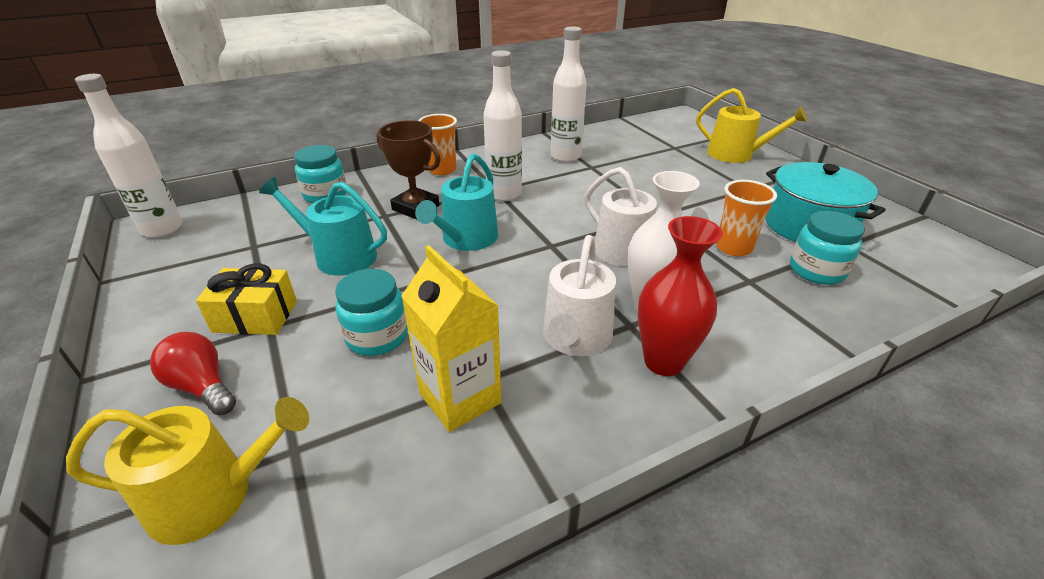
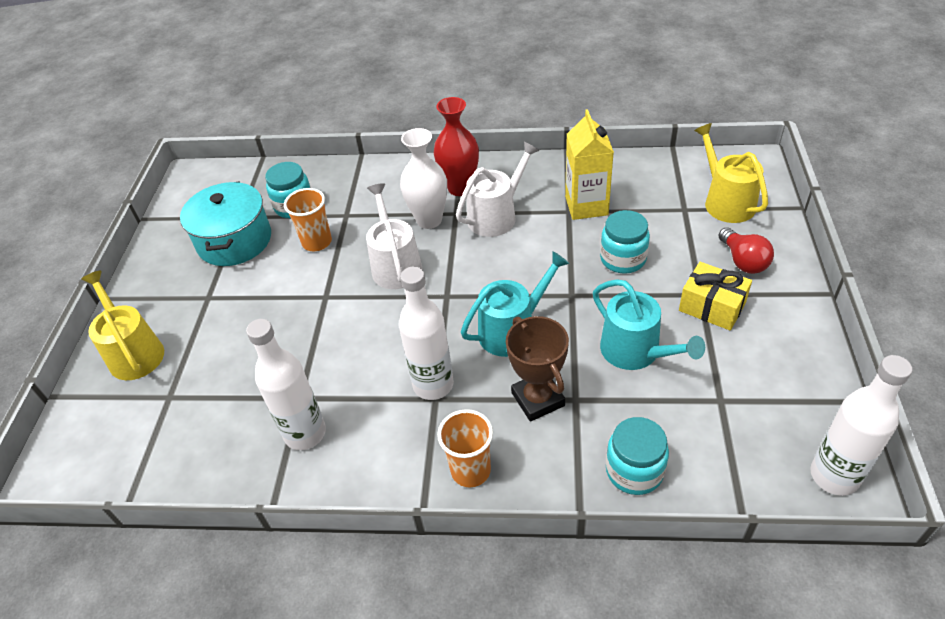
camera: 145 degrees left, 10 degrees up
yellow watering can [66,397,309,545] -> yellow watering can turned 45 degrees clockwise [694,123,768,223]

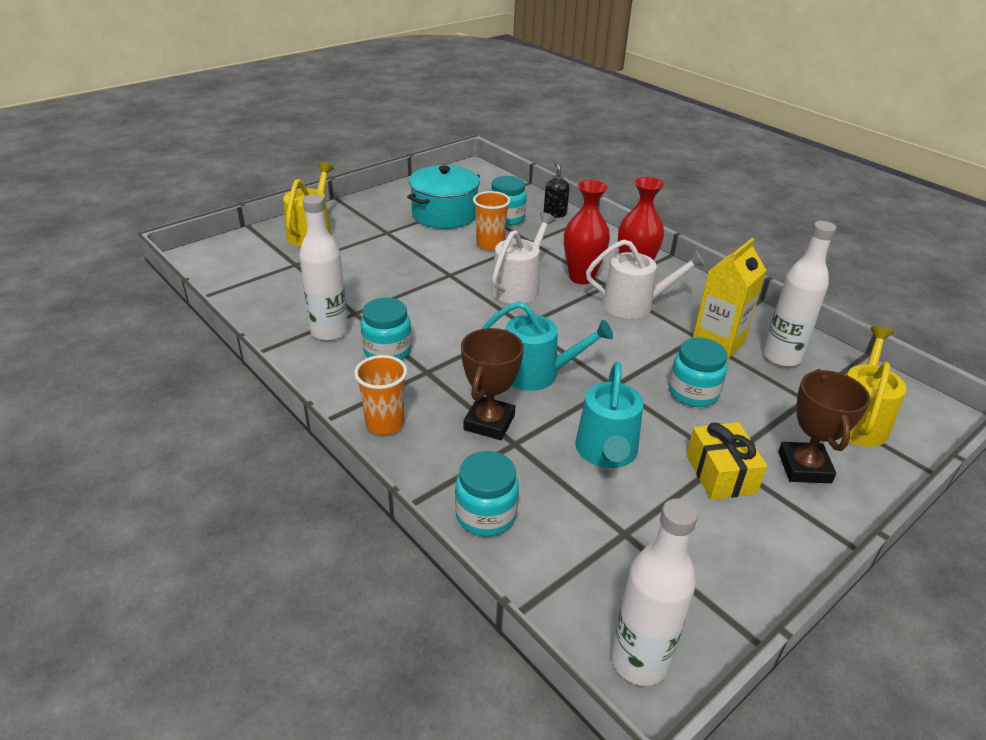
camera: 40 degrees right, 10 degrees down
white bottle [399,267,454,400] -> white bottle moved to [763,221,836,367]
white vase [400,128,447,229] -> red vase [564,180,610,284]
red light bulb [718,228,774,274] -> brown trophy [778,369,870,483]
none -> turquoise jar [361,298,412,360]
none -> black soap dispenser [544,161,570,218]

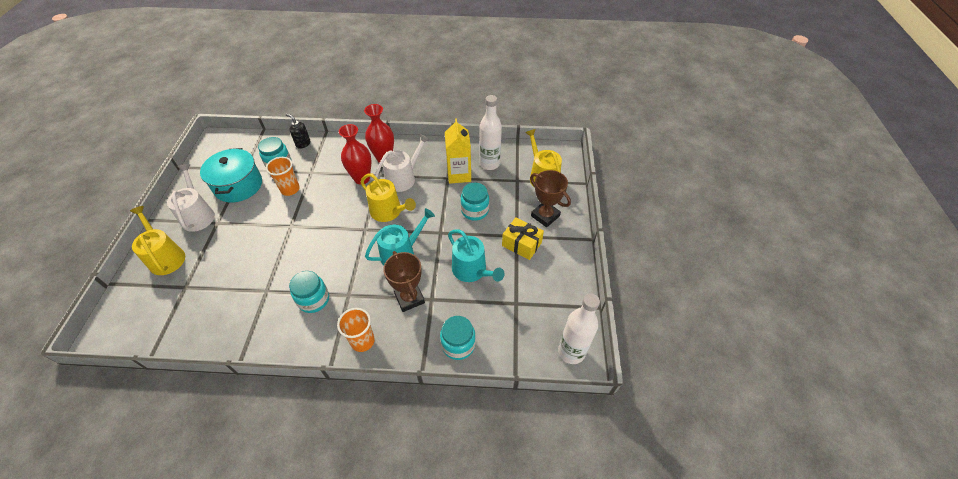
camera: 45 degrees left, 15 degrees up
white bottle [299,194,348,341] -> none
white watering can [491,212,556,304] -> white watering can moved to [167,164,215,232]
none -> yellow watering can [360,173,416,222]

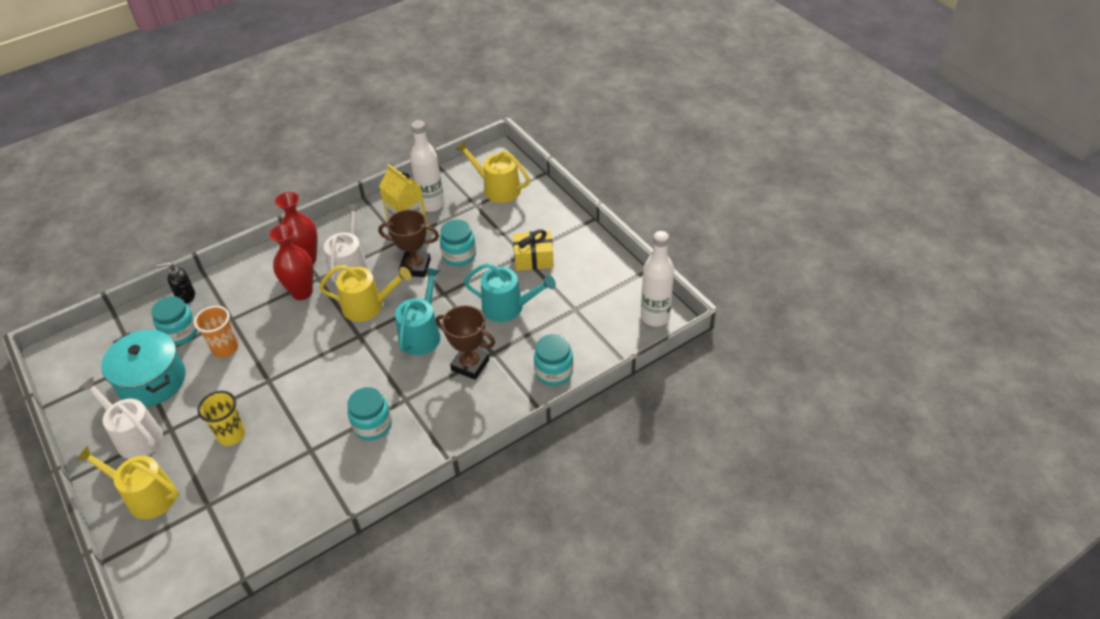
camera: 35 degrees left, 5 degrees down
orange cup [337,308,375,352] -> none
brown trophy [530,170,571,227] -> brown trophy moved to [378,210,439,277]
none -> yellow cup [198,391,245,446]

